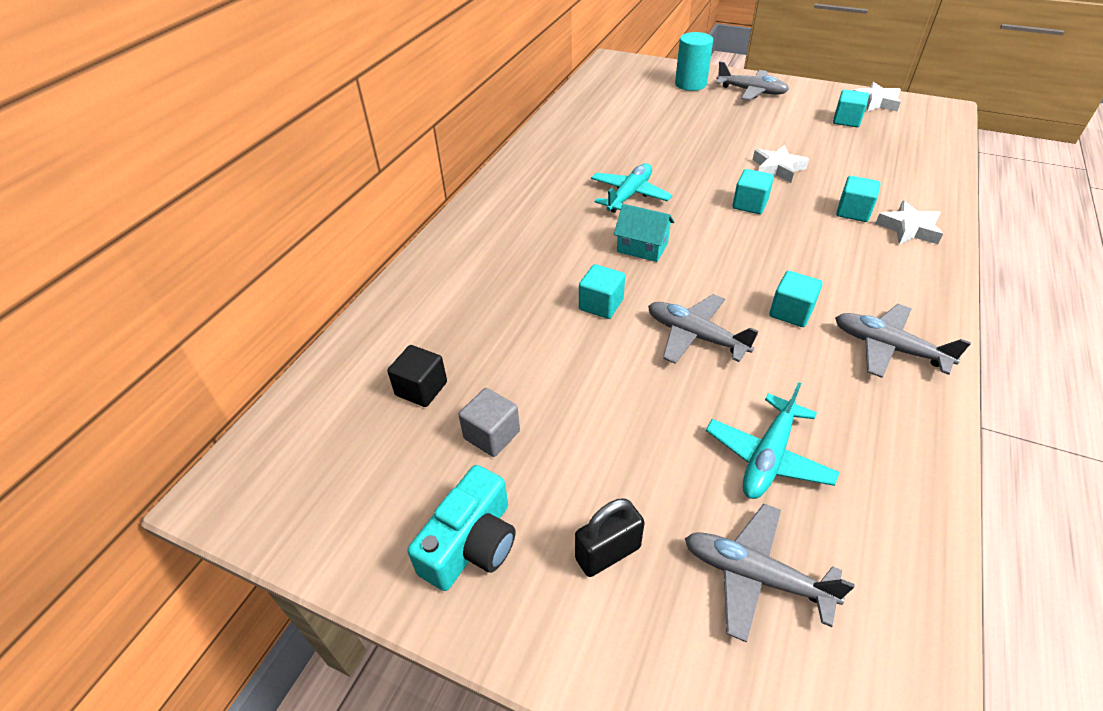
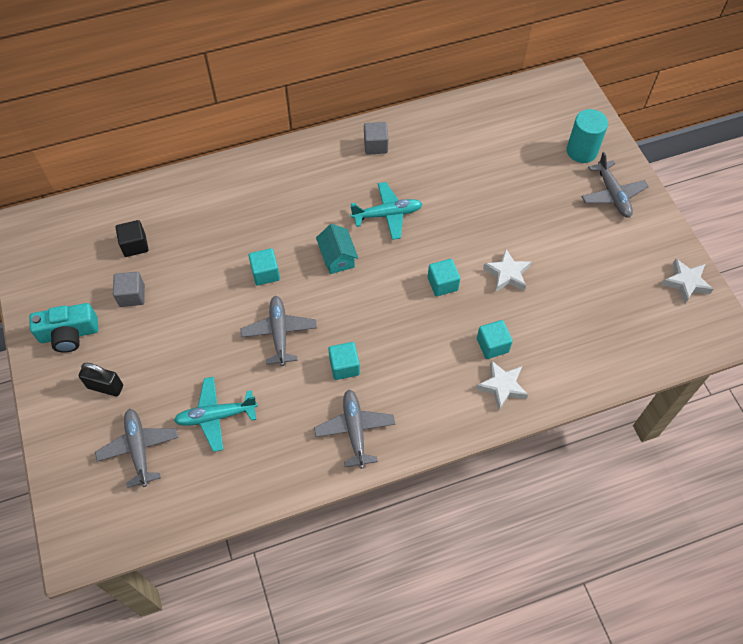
camera: 45 degrees right, 15 degrees up
turquoise cube [833,90,869,127] -> none
none -> grey cube [364,122,388,155]

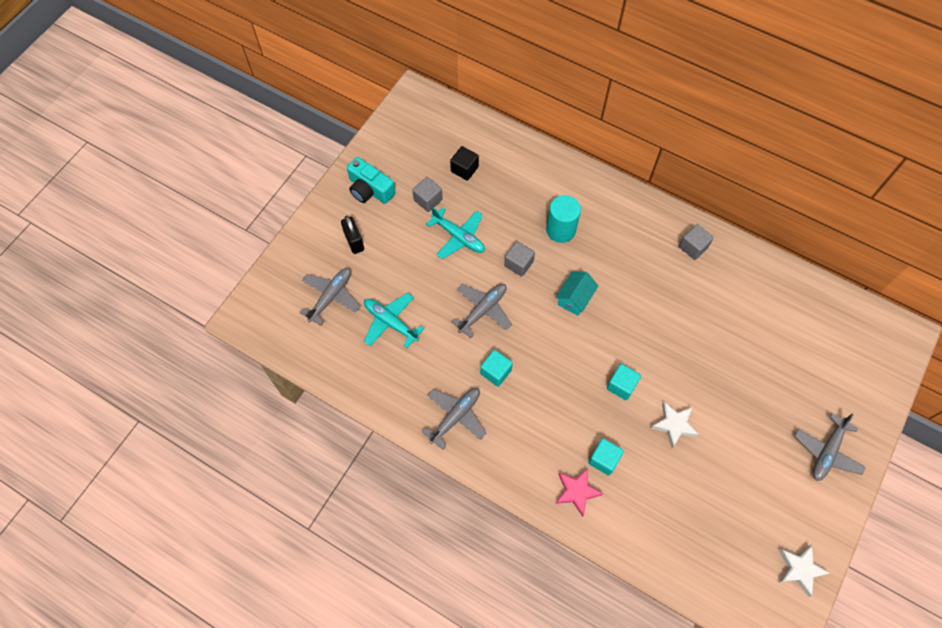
camera: 50 degrees right, 5 degrees up
turquoise cube [249,248,280,286] -> grey cube [504,241,535,277]
turquoise plane [350,182,422,240] -> turquoise plane moved to [426,207,485,259]
white star [476,360,528,410] -> pink star [556,468,603,517]
turquoise cylinder [567,109,608,163] -> turquoise cylinder moved to [546,195,581,243]

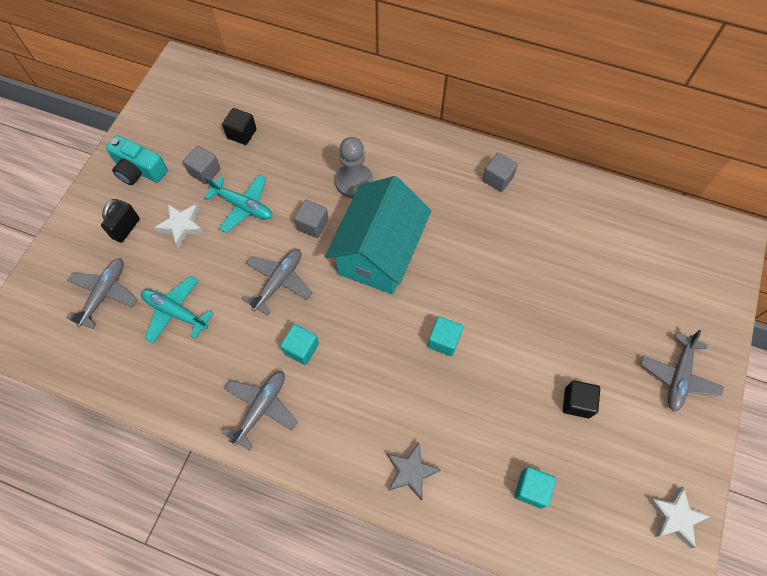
camera: 10 degrees left, 0 degrees up
black padlock [341,216,364,254] -> black padlock turned 60 degrees clockwise [101,199,140,243]
turquoise cylinder [546,195,581,243] -> grey pawn [335,137,373,198]
turquoise house [555,272,598,316] -> turquoise house [325,176,431,294], size x2.24
pink star [556,468,603,517] -> grey star [387,443,441,501]
turquoise cube [588,438,624,476] -> turquoise cube moved to [514,467,556,509]
white star [651,402,699,448] -> white star moved to [154,204,204,247]
none -> black cube [563,380,600,418]

